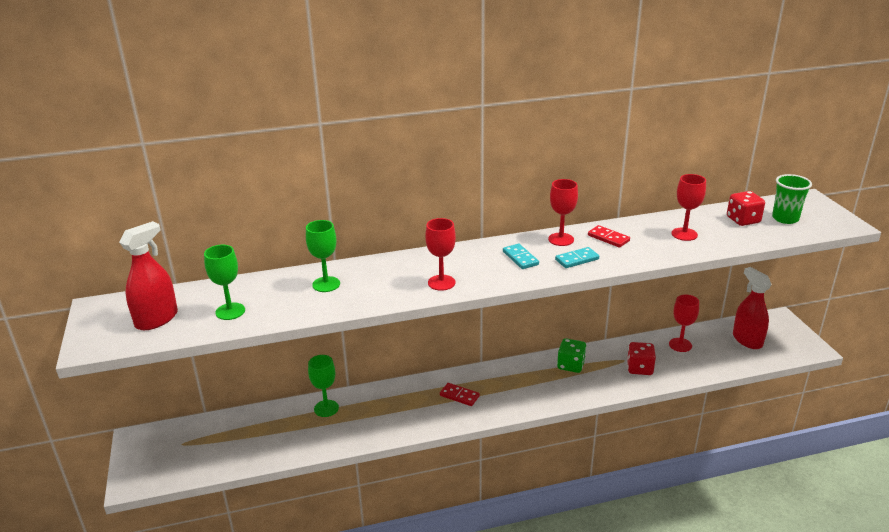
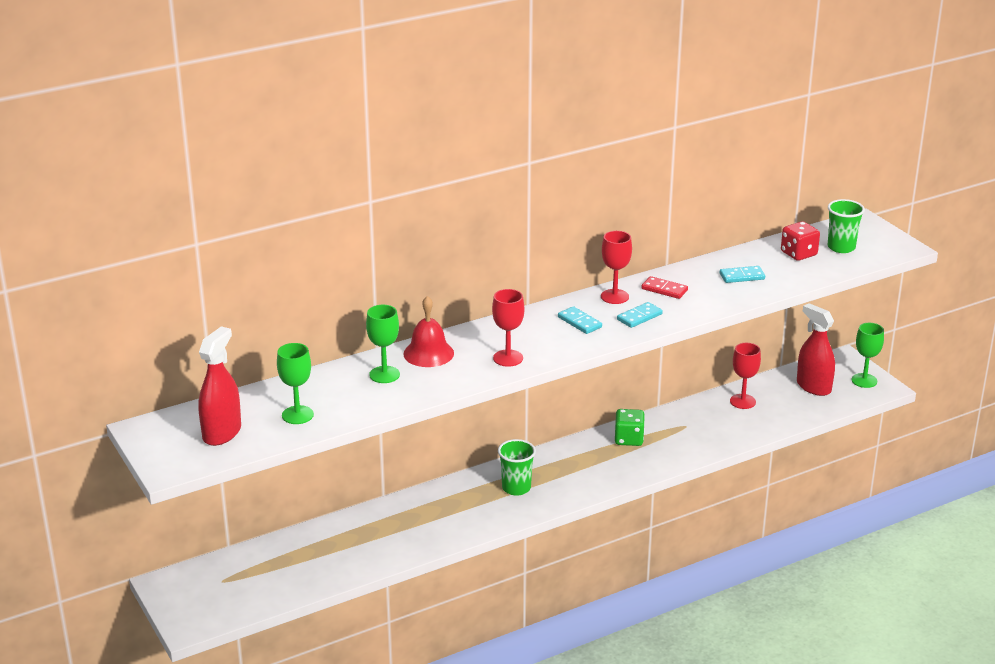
camera: 15 degrees left, 0 degrees up
green goblet [308,355,339,417] -> green goblet moved to [852,323,884,388]
red domino [440,383,480,406] -> green cup [498,439,536,496]
red dice [627,342,656,375] -> none
red goblet [671,174,706,241] -> turquoise domino [720,266,765,283]
none -> red bell [403,296,454,367]

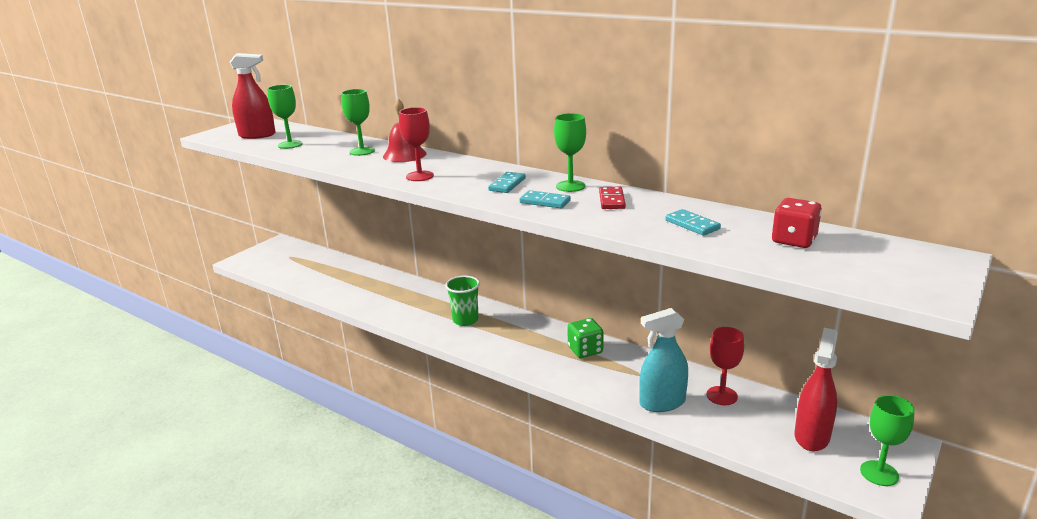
camera: 65 degrees right, 5 degrees down
red goblet [601,231,632,304] -> green goblet [554,113,586,192]
green cup [828,199,865,253] -> none
none -> turquoise spray bottle [639,308,688,412]

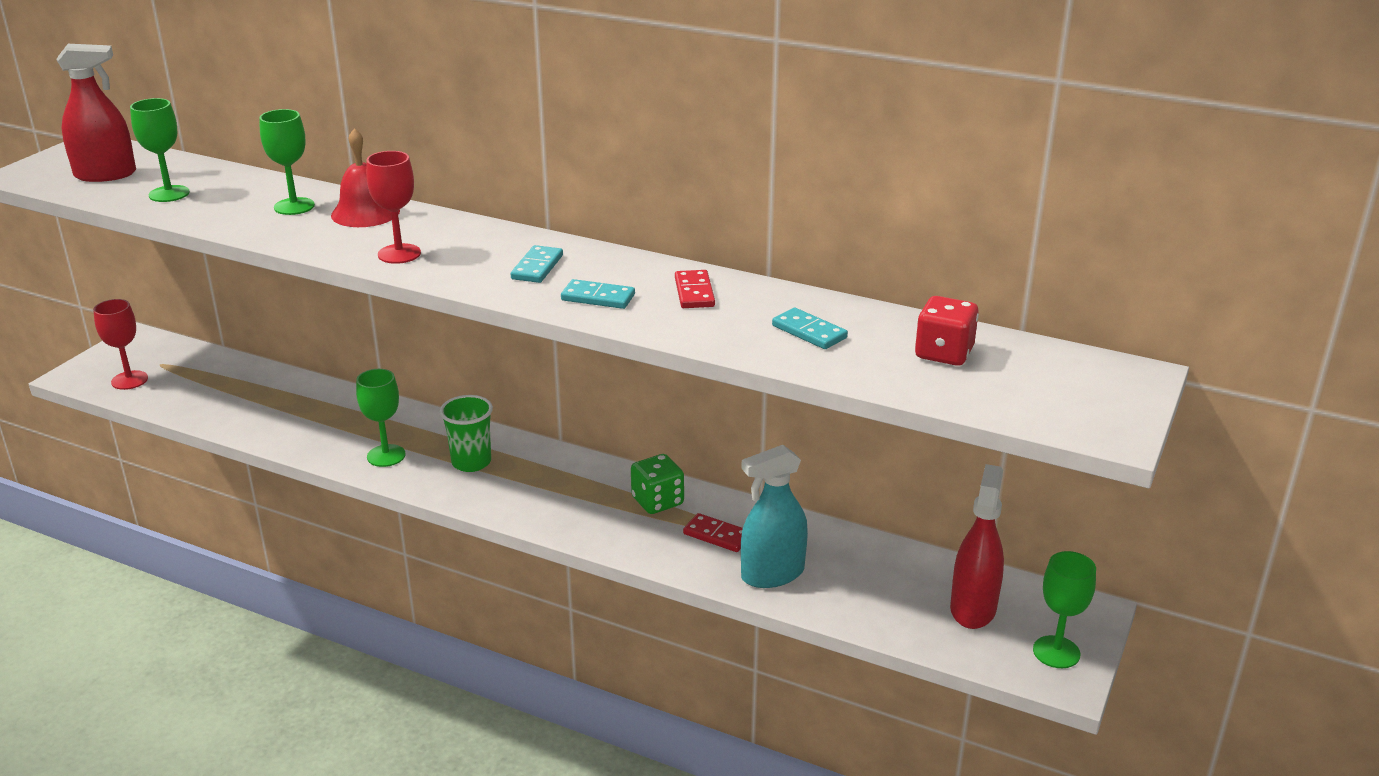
camera: 10 degrees left, 5 degrees up
green goblet [554,113,586,192] -> green goblet moved to [356,369,406,467]
red goblet [707,327,744,405] -> red goblet moved to [93,299,148,390]
none -> red domino [683,513,743,552]

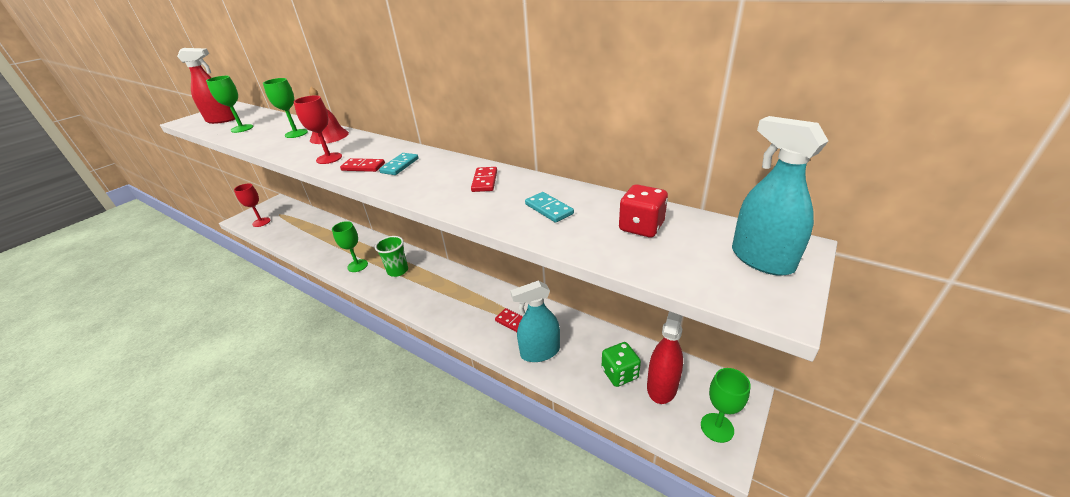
camera: 10 degrees right, 5 degrees up
turquoise domino [561,279,635,309] -> none
green dice [631,454,684,514] -> green dice moved to [602,342,641,387]
none -> red domino [340,158,385,172]
none -> turquoise spray bottle [732,116,828,276]

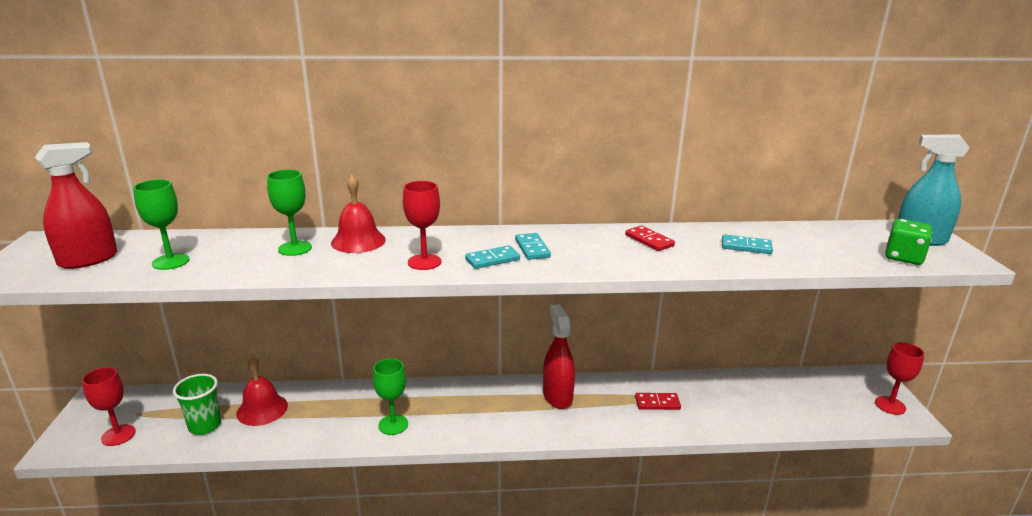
camera: 40 degrees left, 10 degrees down
red domino [340,158,385,172] -> turquoise domino [465,245,520,269]
green cup [375,236,408,277] -> green cup moved to [173,374,221,435]
turquoise spray bottle [510,280,560,362] -> none
green dice [602,342,641,387] -> green dice moved to [885,219,932,265]
red dice [619,184,668,237] -> none
red spray bottle [647,311,683,404] -> red spray bottle moved to [543,304,575,409]
green goblet [701,368,751,443] -> red goblet [875,342,924,415]
none -> red bell [237,357,288,426]

